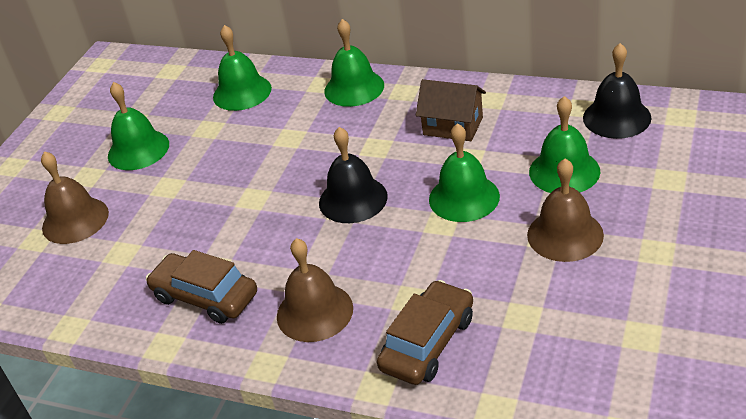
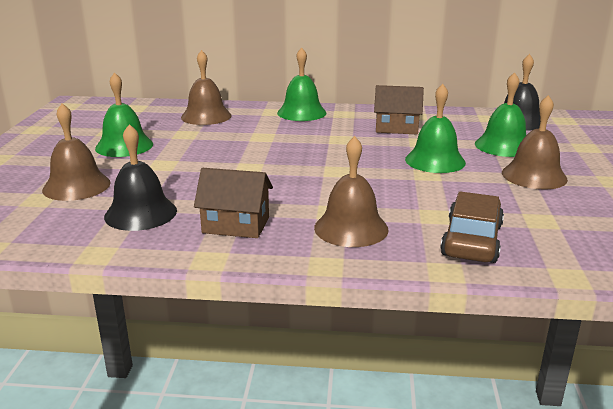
camera: 20 degrees left, 15 degrees down
brown car [146,250,257,324] -> brown house [194,168,273,238]
green bell [213,25,272,111] -> brown bell [181,50,232,125]
black bell [319,127,388,223] -> black bell moved to [104,124,177,231]

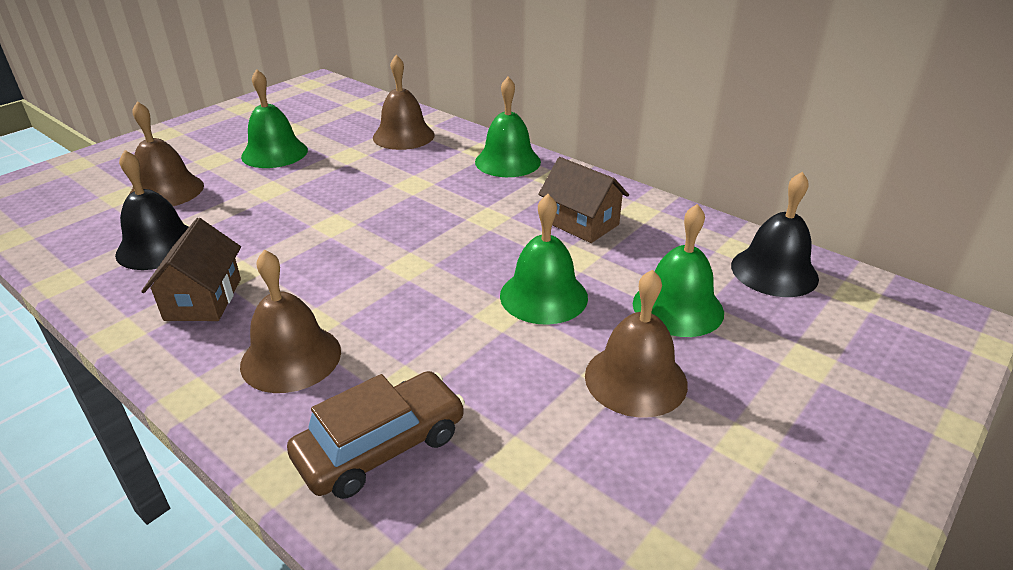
camera: 35 degrees right, 10 degrees up
brown house [194,168,273,238] -> brown house turned 45 degrees clockwise [141,218,241,321]

